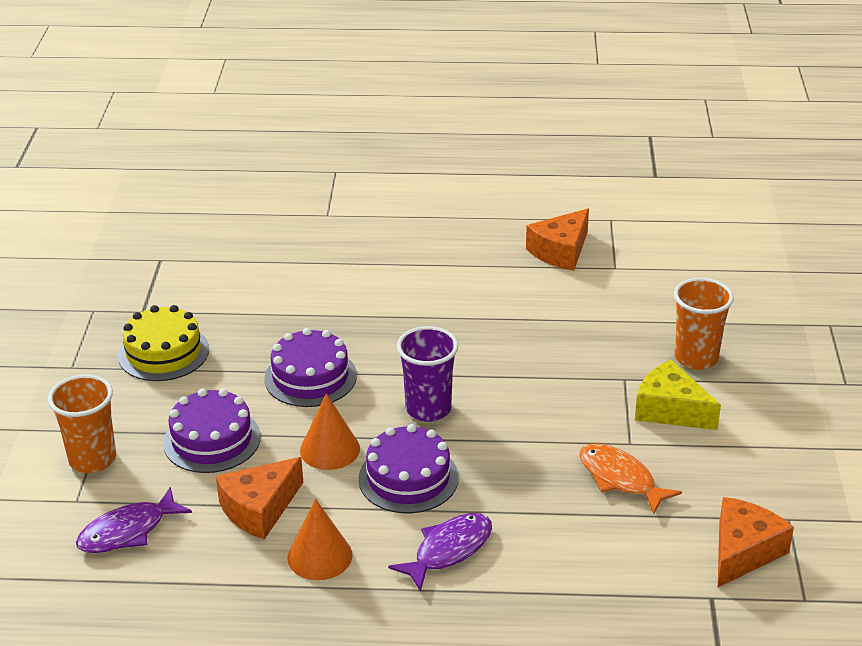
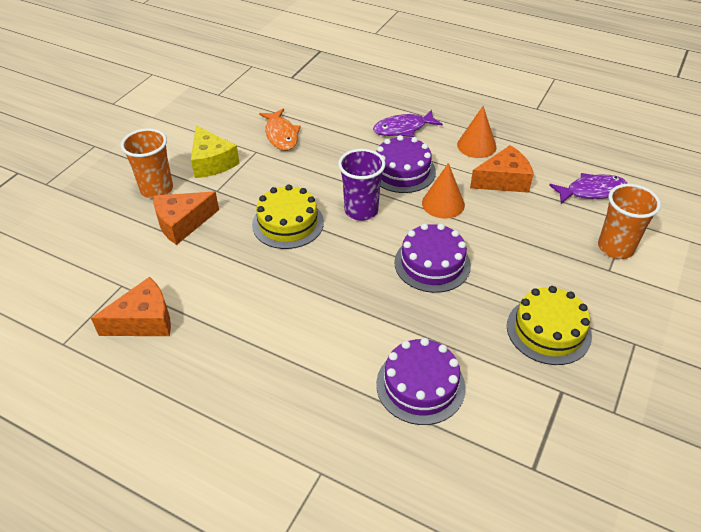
camera: 155 degrees left, 10 degrees up
purple cake [163,389,261,473] -> purple cake moved to [376,338,466,425]
orange cheese [718,497,794,587] -> orange cheese moved to [153,191,219,245]
none -> yellow cake [252,184,324,249]

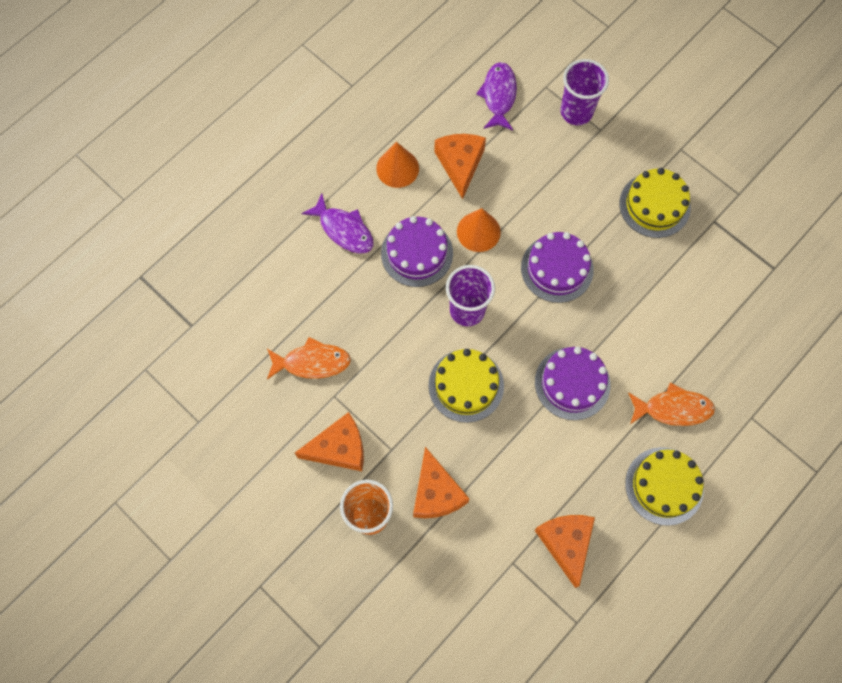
camera: 75 degrees left, 25 degrees up
yellow cheese [191,126,239,178] -> orange cheese [295,412,364,471]
purple fish [373,110,443,137] -> purple fish turned 45 degrees counterclockwise [301,193,374,254]
purple cake [376,338,466,425] -> purple cake moved to [535,347,610,420]
orange cup [598,184,661,259] -> purple cup [561,59,609,125]
none -> yellow cake [625,447,704,526]
none -> orange fish [628,383,715,426]

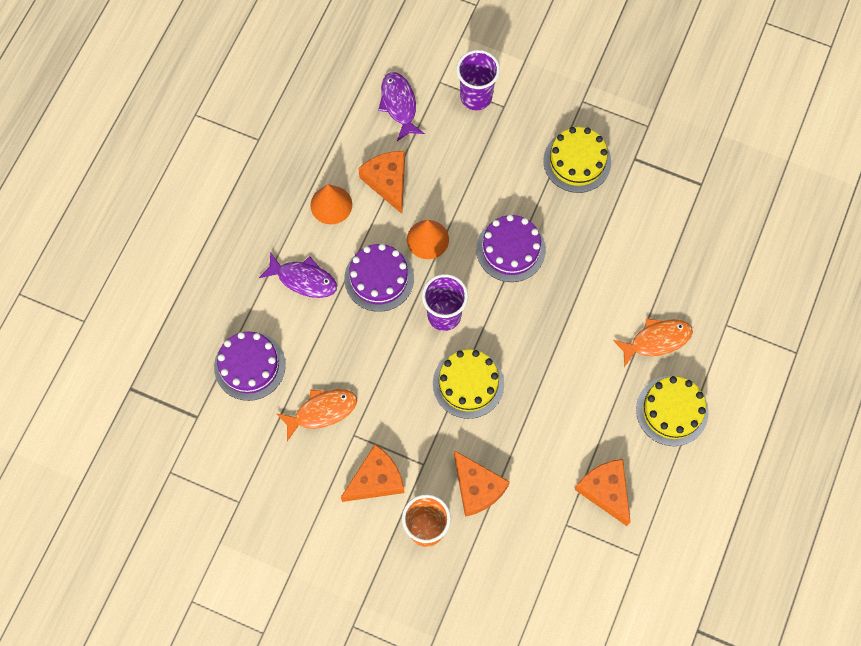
camera: 20 degrees left, 0 degrees up
purple cake [535,347,610,420] -> purple cake moved to [214,332,286,401]

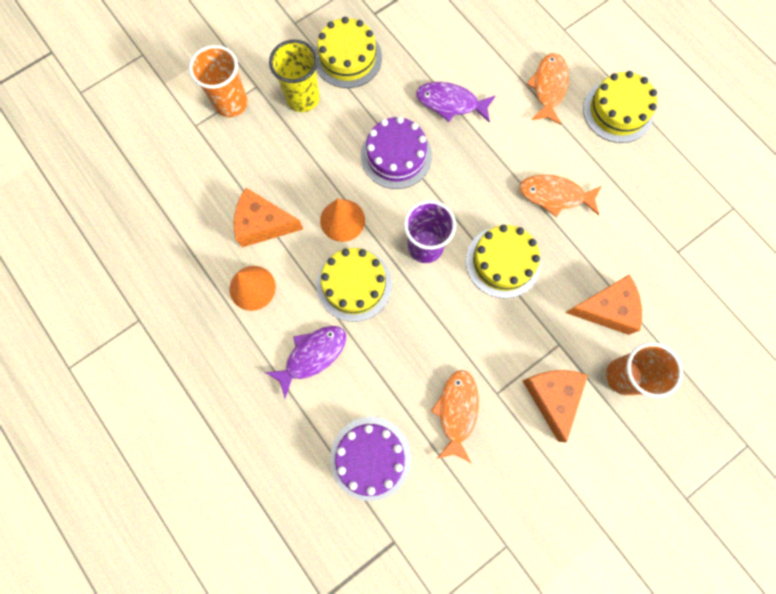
camera: 60 degrees left, 5 degrees up
purple cake [344,244,414,312] -> yellow cake [317,248,392,322]
purple fish [378,72,425,141] -> purple fish moved to [416,82,496,122]
purple cup [456,50,500,110] -> orange cup [189,45,248,117]
orange cheese [574,459,631,526] -> none
none -> yellow cup [269,40,320,112]
none -> orange fish [519,175,602,217]

